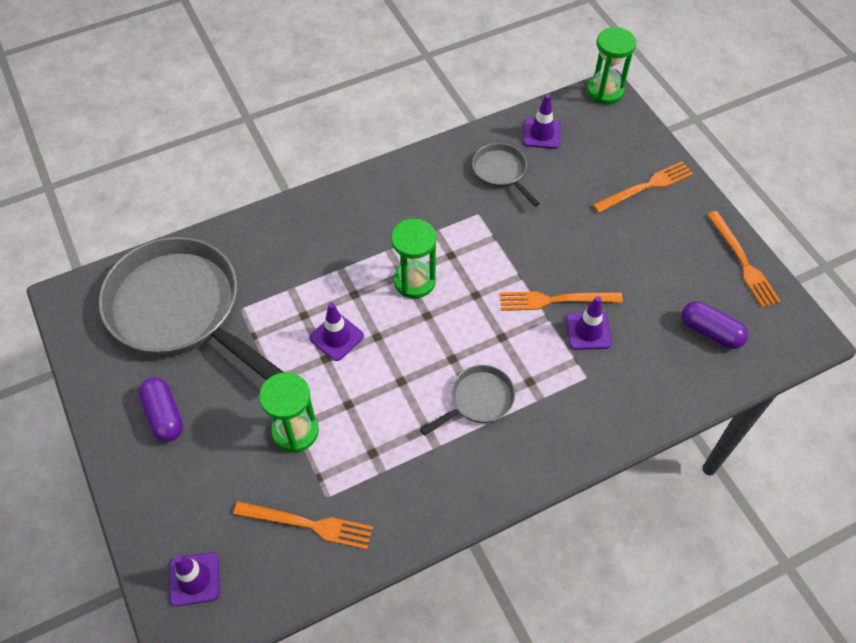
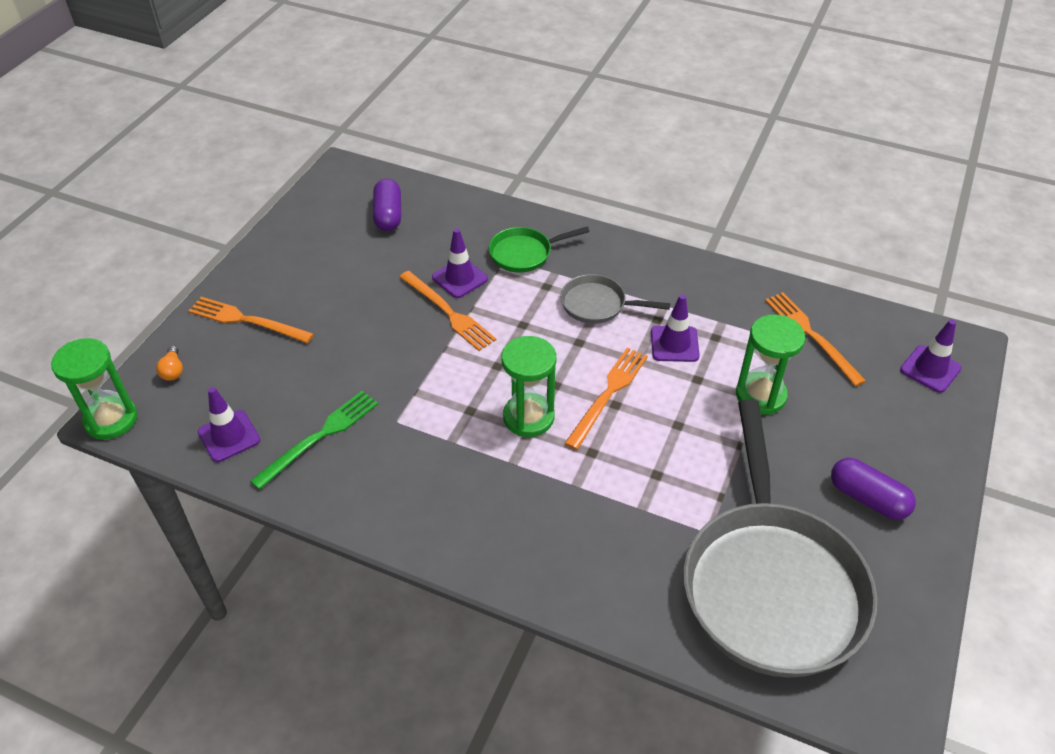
camera: 130 degrees left, 10 degrees down
purple capsule [139,377,183,442] -> purple capsule turned 75 degrees counterclockwise [831,458,916,520]
purple traffic cone [309,303,364,361] -> purple traffic cone moved to [651,294,700,362]
grey pan [472,143,540,207] -> green fork [250,391,378,490]
orange fork [707,211,781,308] -> orange fork moved to [564,347,648,450]
none -> orange light bulb [156,346,183,381]
none -> green pan [489,227,590,273]

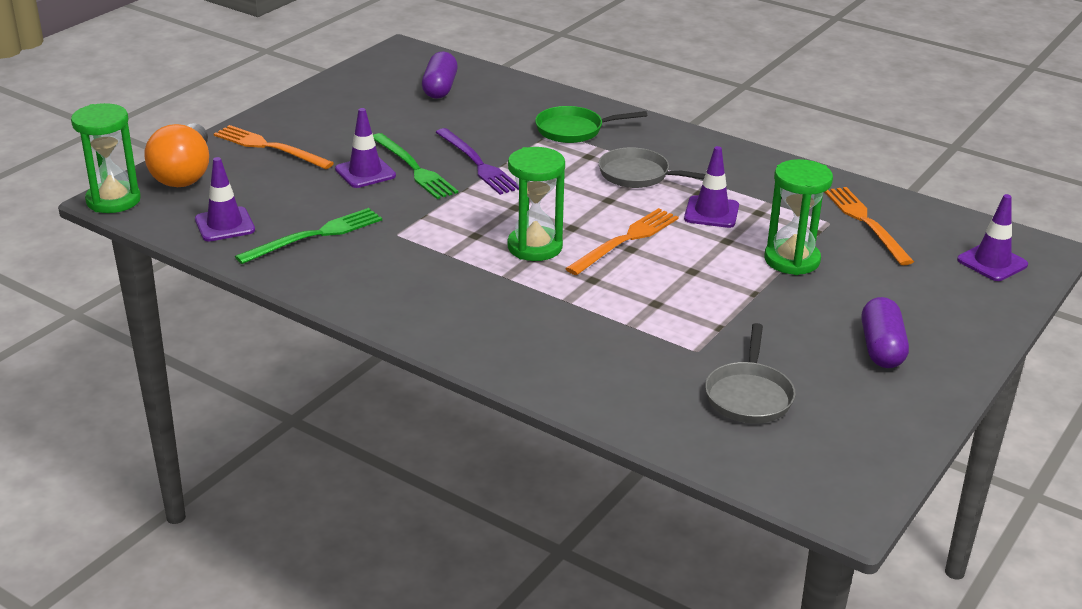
camera: 10 degrees right, 15 degrees down
orange light bulb [156,346,183,381] -> orange light bulb [144,123,209,187], size x2.41
orange fork [400,271,496,351] -> purple fork [435,128,519,195]
purple traffic cone [432,228,488,298] -> purple traffic cone moved to [335,108,396,188]
grey pan [683,399,877,678] -> grey pan [705,323,796,424], size x0.44
purple capsule [831,458,916,520] -> purple capsule turned 45 degrees clockwise [862,297,909,368]
none -> green fork [373,133,458,199]

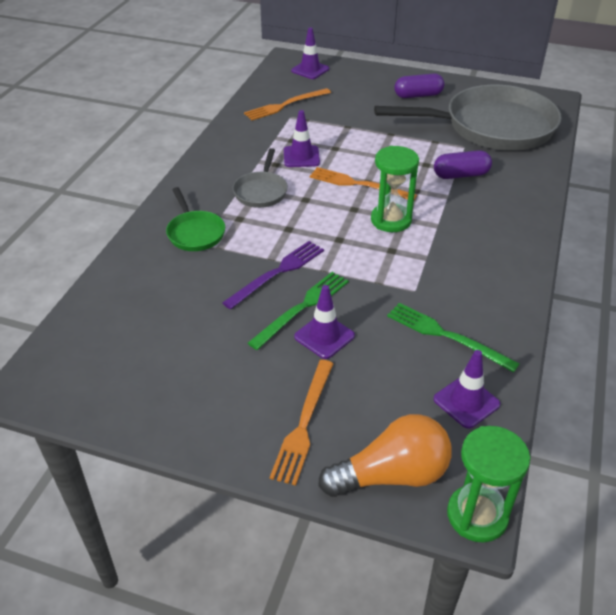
camera: 105 degrees left, 10 degrees up
purple capsule [422,51,458,99] -> purple capsule moved to [434,150,492,179]
grey pan [705,323,796,424] -> grey pan [374,85,562,151], size x2.25
green hourglass [764,159,833,275] -> none

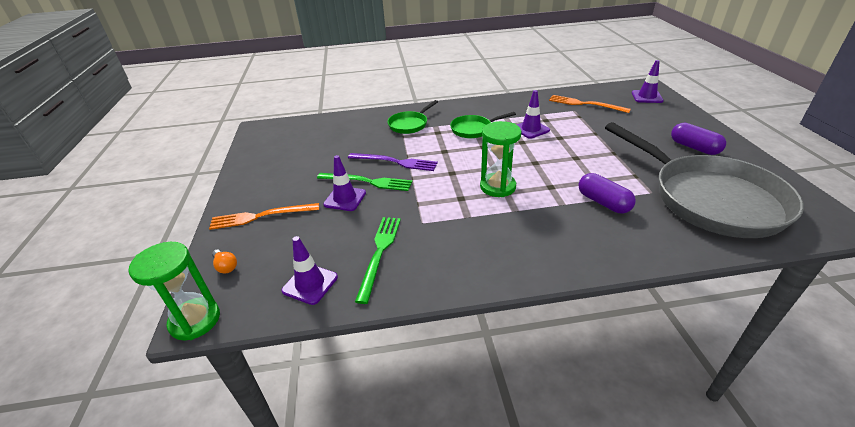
camera: 65 degrees right, 5 degrees down
grey pan [233,148,288,208] -> green pan [450,112,516,138]
orange fork [310,167,417,200] -> none
orange light bulb [318,414,452,497] -> orange light bulb [212,250,237,273], size x0.42

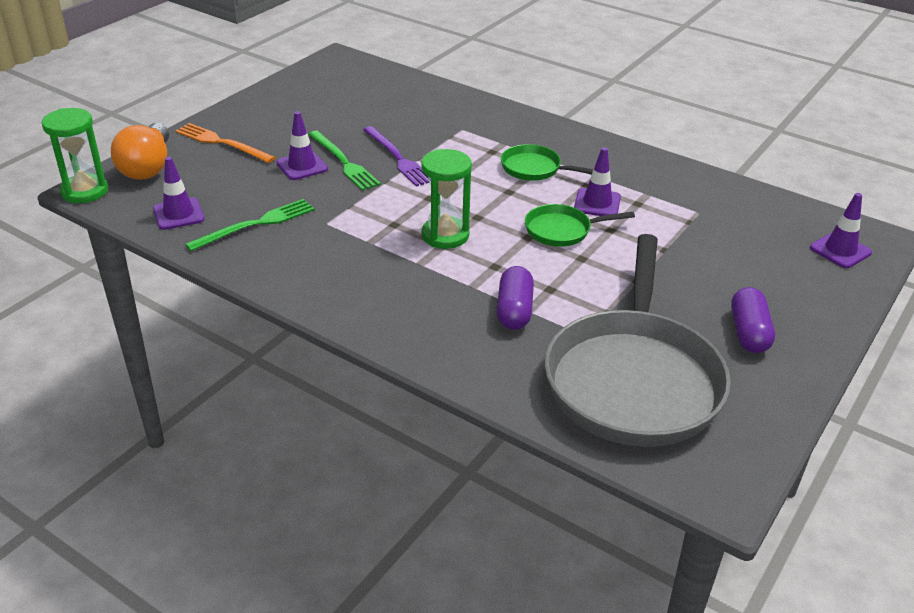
camera: 40 degrees right, 0 degrees up
orange light bulb [212,250,237,273] -> orange light bulb [111,123,169,180], size x2.41
green pan [388,100,438,134] -> green pan moved to [525,204,635,247]
orange fork [549,95,631,113] -> none

